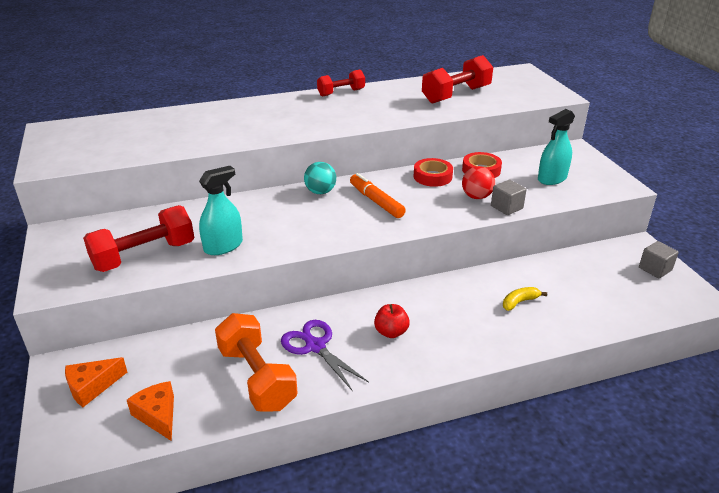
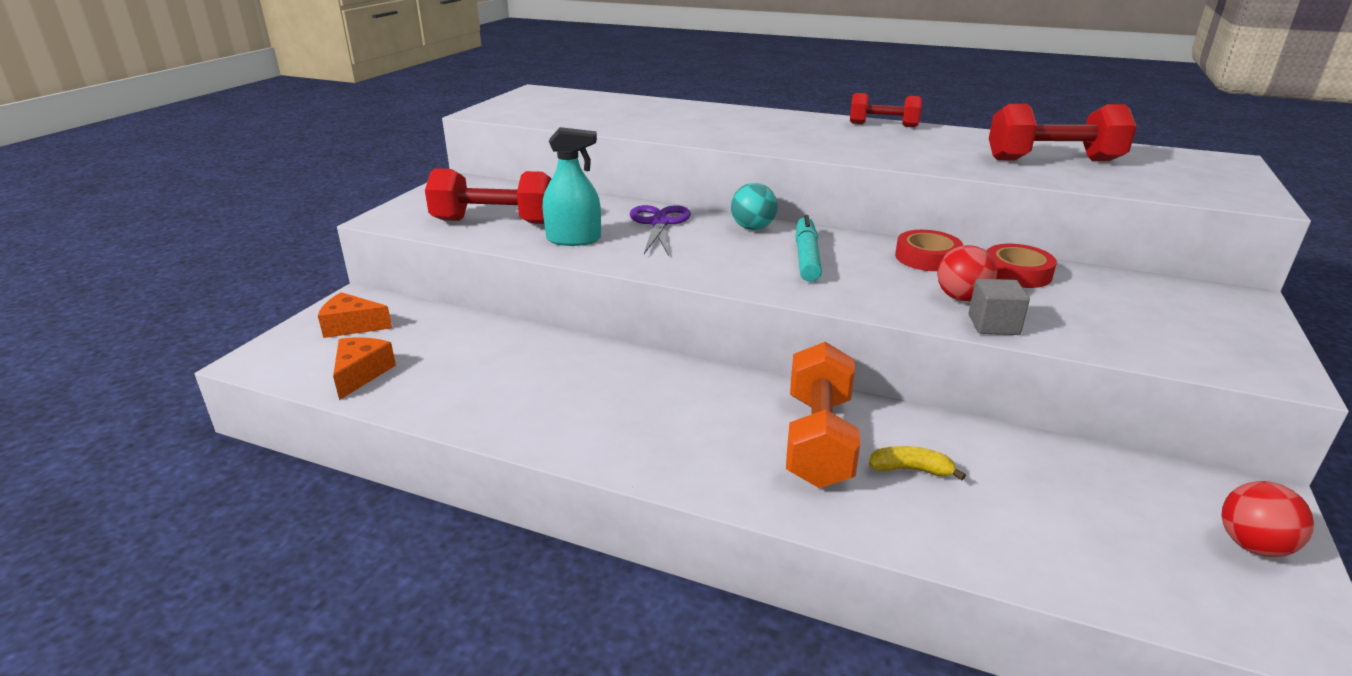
camera: 40 degrees right, 5 degrees down
orange dumbbell [215,313,298,412] -> orange dumbbell moved to [786,342,860,488]
purple scissors [281,320,369,391] -> purple scissors moved to [630,205,691,256]
orange marker [350,173,406,218] -> turquoise marker [795,215,822,282]
red apple [374,304,410,338] -> none
turquoise spray bottle [538,109,575,185] -> none
grey cube [639,241,679,278] -> red ball [1221,481,1314,557]

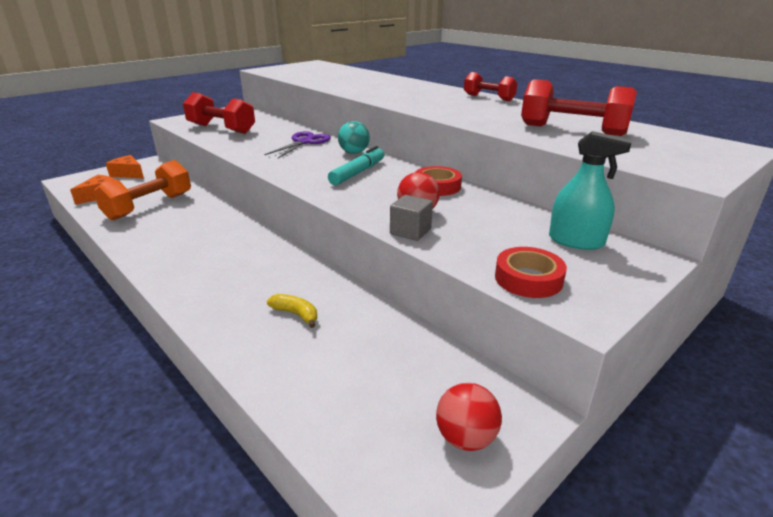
camera: 25 degrees right, 0 degrees up
turquoise spray bottle [543,127,601,246] -> turquoise spray bottle moved to [549,131,632,250]
orange dumbbell [786,342,860,488] -> orange dumbbell moved to [94,160,191,220]
red tape [987,244,1057,288] -> red tape moved to [495,247,567,298]

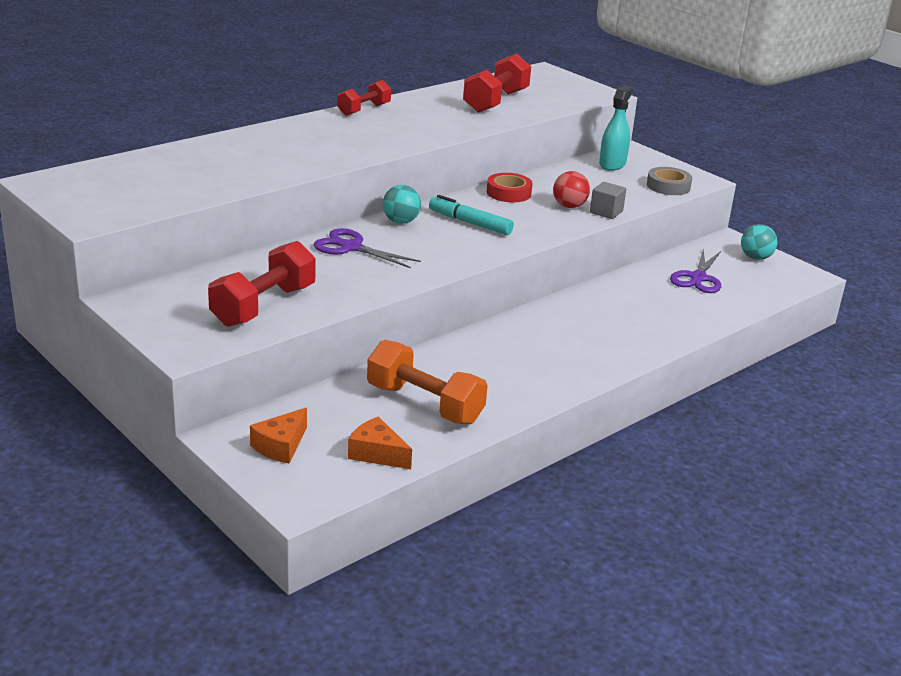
camera: 90 degrees left, 0 degrees up
yellow banana [267,294,317,328] -> none
red ball [436,383,502,451] -> turquoise ball [741,224,777,260]
red tape [495,247,567,298] -> grey tape [647,167,692,195]
none -> purple scissors [670,249,721,293]

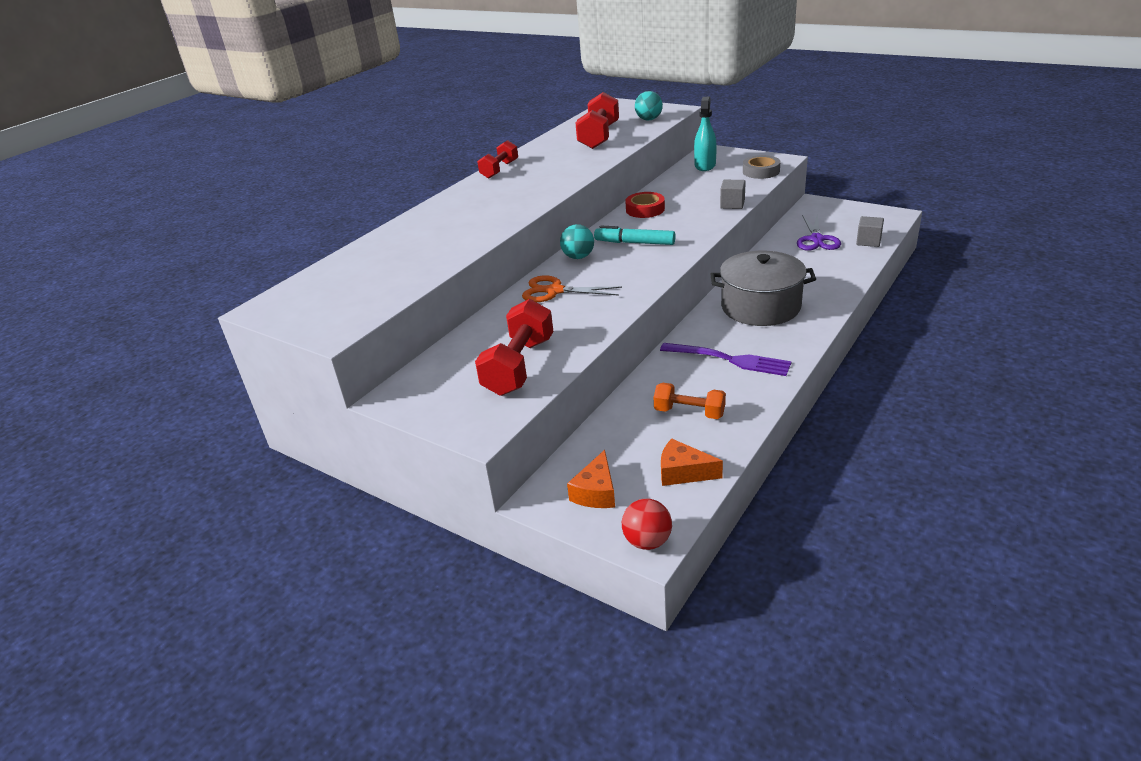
camera: 10 degrees left, 5 degrees up
purple scissors [314,228,421,268] -> orange scissors [522,275,622,302]
orange dumbbell [367,340,488,425] -> orange dumbbell [654,383,726,419], size x0.62
red ball [553,171,590,208] -> red ball moved to [622,499,672,550]
turquoise ball [741,224,777,260] -> turquoise ball moved to [635,91,663,121]
none -> purple fork [660,343,792,376]
none -> grey pot [710,251,816,326]
none -> grey cube [856,216,884,247]

